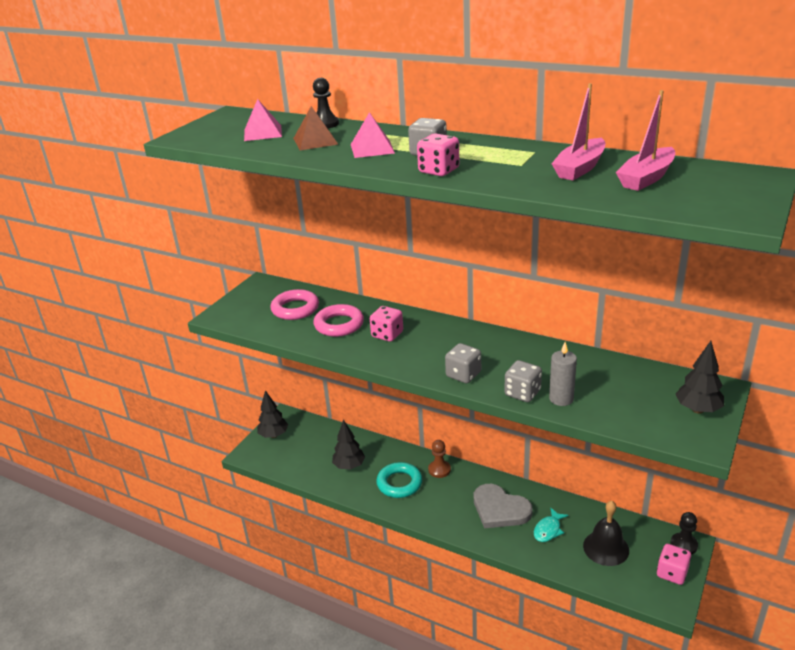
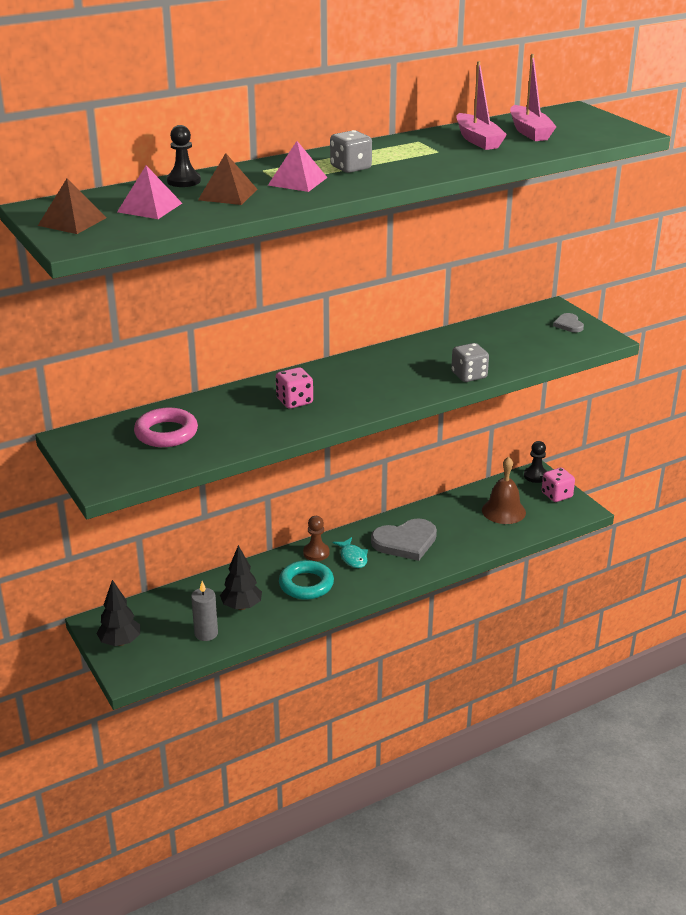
camera: 60 degrees left, 0 degrees up
pink ring [314,304,364,337] -> none
pink dice [417,133,459,176] -> none
grey dice [445,343,481,383] -> none
turquoise fish [534,507,568,542] -> turquoise fish moved to [333,537,368,568]
grey candle [549,342,577,406] -> grey candle moved to [191,581,218,641]
black bell [583,501,629,566] -> brown bell [482,457,526,524]
black tree [675,341,724,414] -> grey heart [553,313,584,332]
none -> brown pyramid [38,179,107,234]

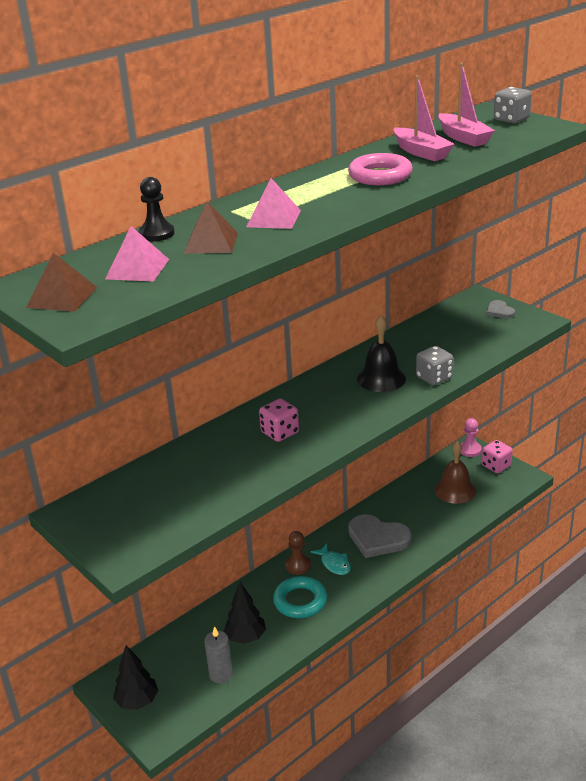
camera: 10 degrees left, 0 degrees up
pink ring [134,408,198,447] -> pink ring moved to [348,153,413,185]
grey dice [330,130,372,173] -> grey dice moved to [494,87,532,123]
grey heart [371,519,437,561] -> grey heart turned 60 degrees clockwise [348,514,412,558]
black pawn [524,441,547,483] -> pink pawn [461,418,482,457]
none -> black bell [357,315,406,392]

